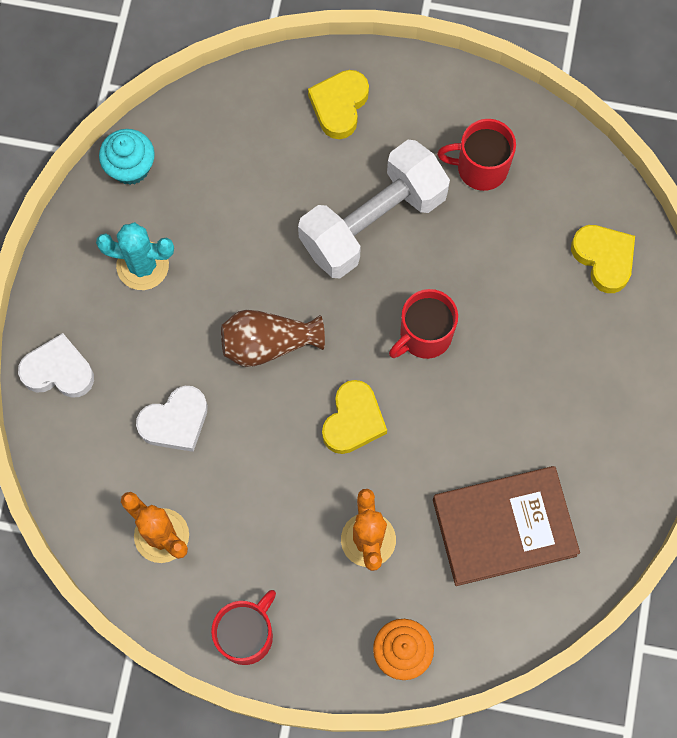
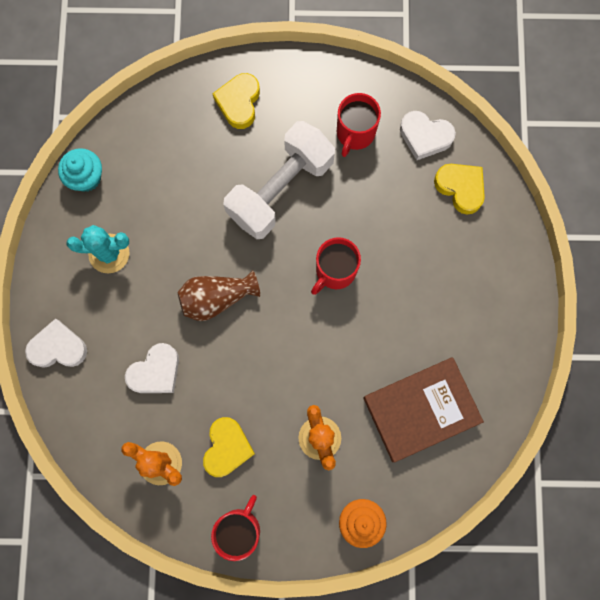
camera: 10 degrees left, 5 degrees up
yellow heart [322,380,387,454] -> yellow heart moved to [203,417,255,477]
red mug [437,119,516,191] -> red mug turned 60 degrees counterclockwise [337,93,381,157]
none -> white heart [400,111,456,160]

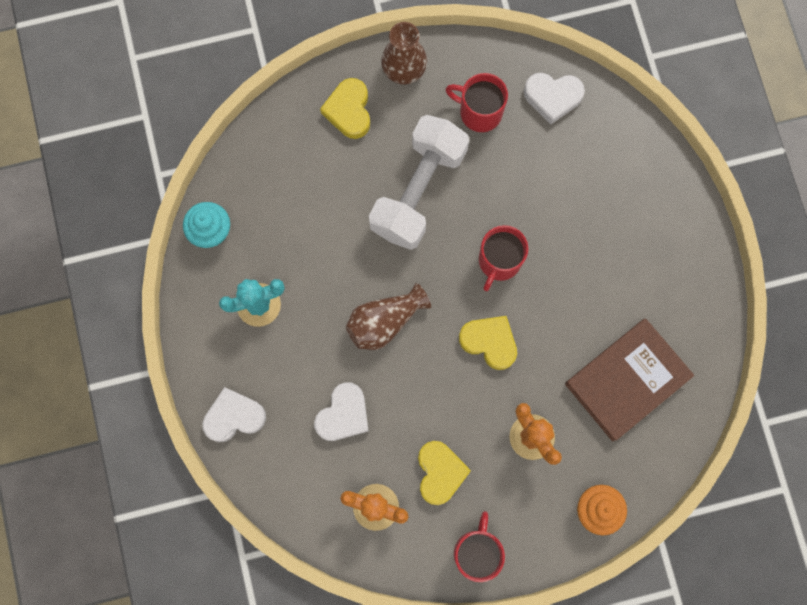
camera: 15 degrees left, 0 degrees up
red mug [337,93,381,157] -> red mug turned 105 degrees clockwise [445,73,508,132]
yellow heart [434,164,485,215] -> yellow heart moved to [459,316,517,370]
none -> brown vase [381,22,427,84]

